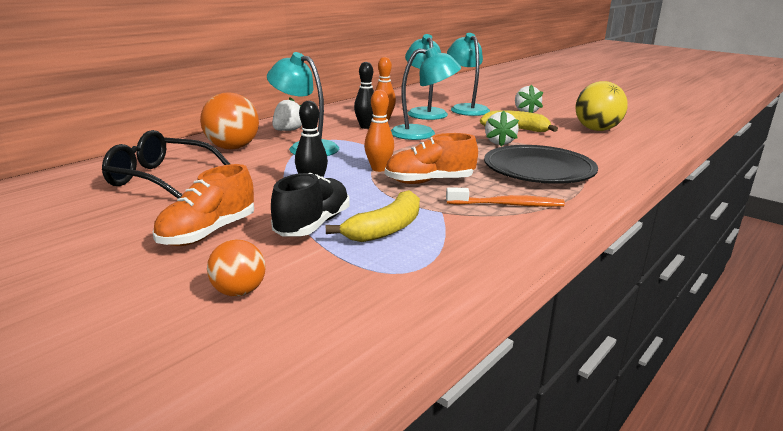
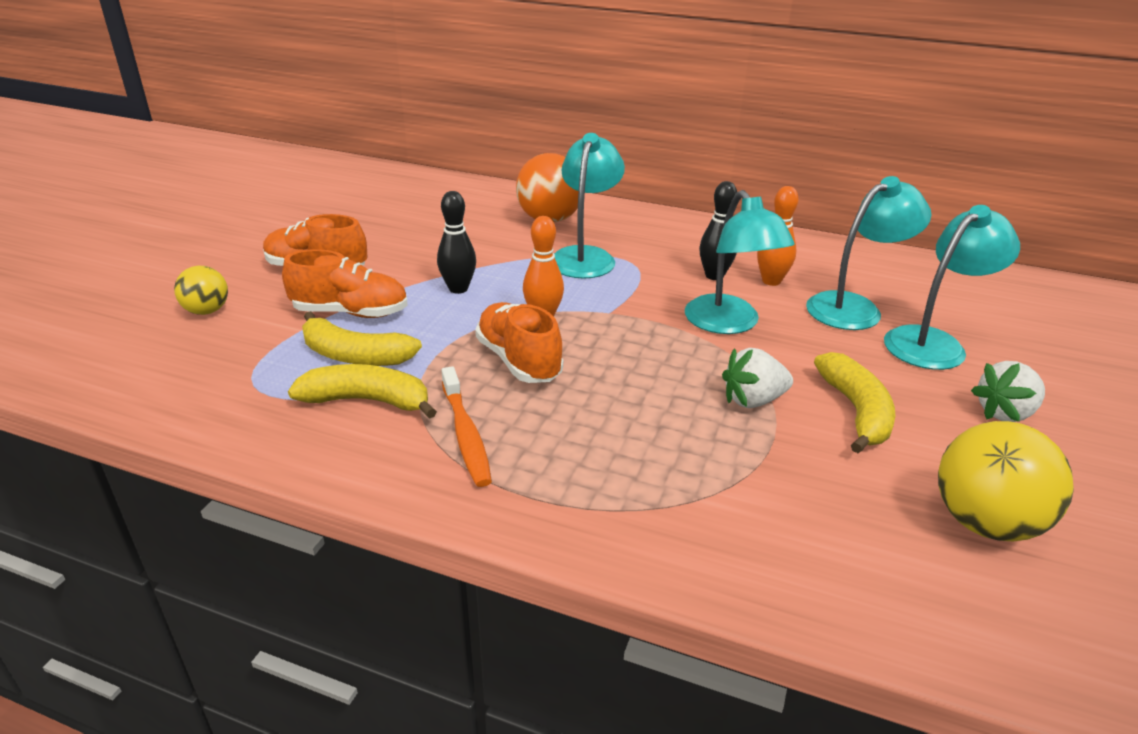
camera: 70 degrees right, 10 degrees up
black glasses [102,130,230,198] -> none
orange ball [207,239,266,297] -> yellow ball [174,266,228,315]
black shoe [271,173,350,236] -> orange shoe [282,249,408,318]
white strawberry [272,97,302,131] -> none
black plate [484,145,598,184] -> none
none -> yellow banana [288,364,437,419]

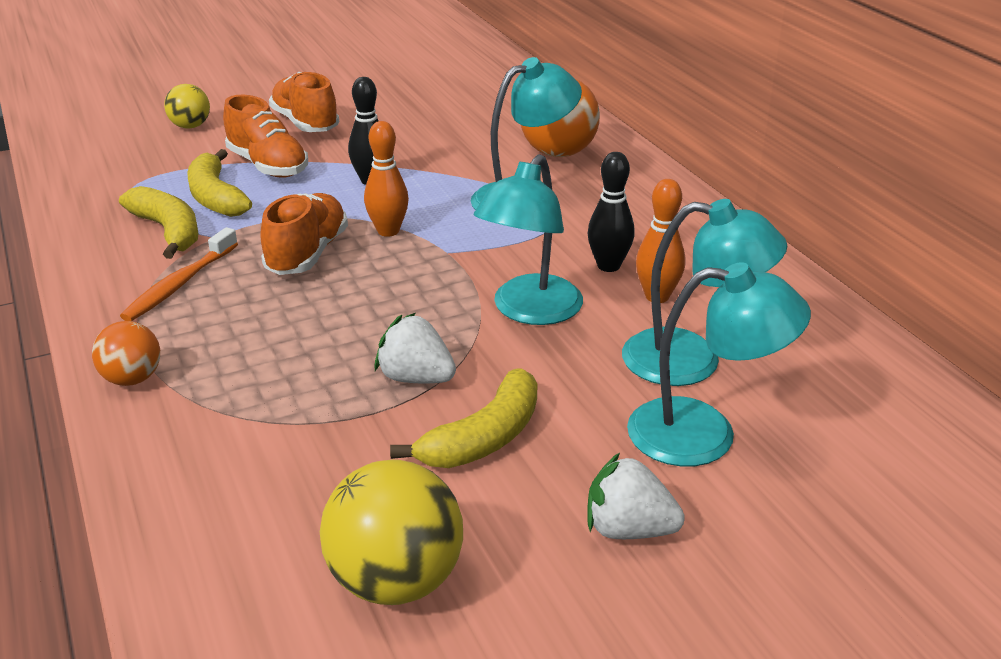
camera: 45 degrees right, 0 degrees up
none -> orange ball [92,321,160,386]

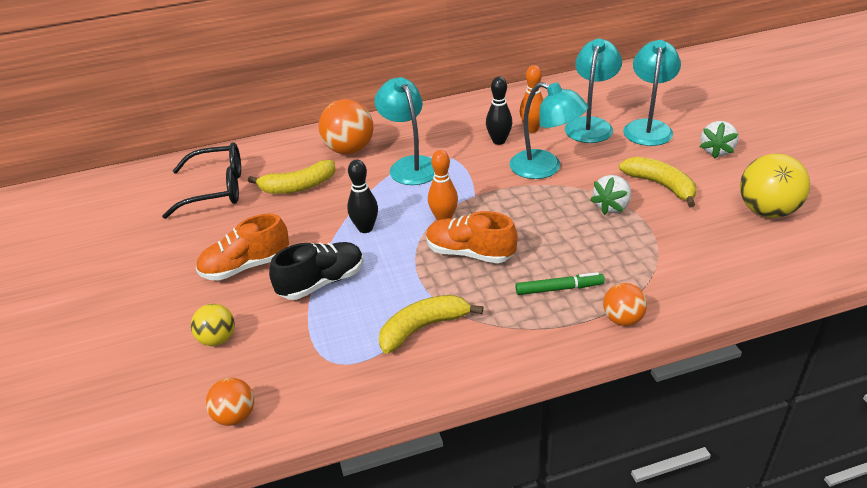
camera: 80 degrees left, 5 degrees up
orange toothbrush [120,227,238,321] -> none
yellow banana [187,149,252,217] -> yellow banana moved to [248,160,336,194]
orange shoe [223,95,308,178] -> black shoe [269,242,364,300]
none -> black glasses [162,142,241,219]
none -> orange ball [206,378,254,426]
none -> green marker [516,272,605,295]

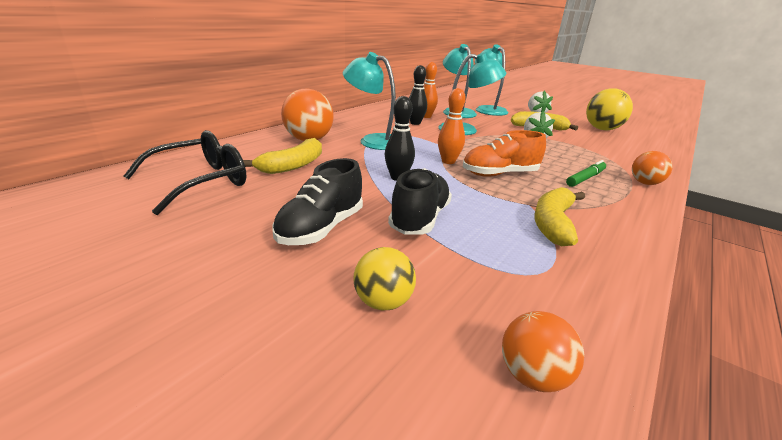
camera: 40 degrees left, 10 degrees down
orange shoe [196,213,289,281] -> black shoe [272,158,363,245]

